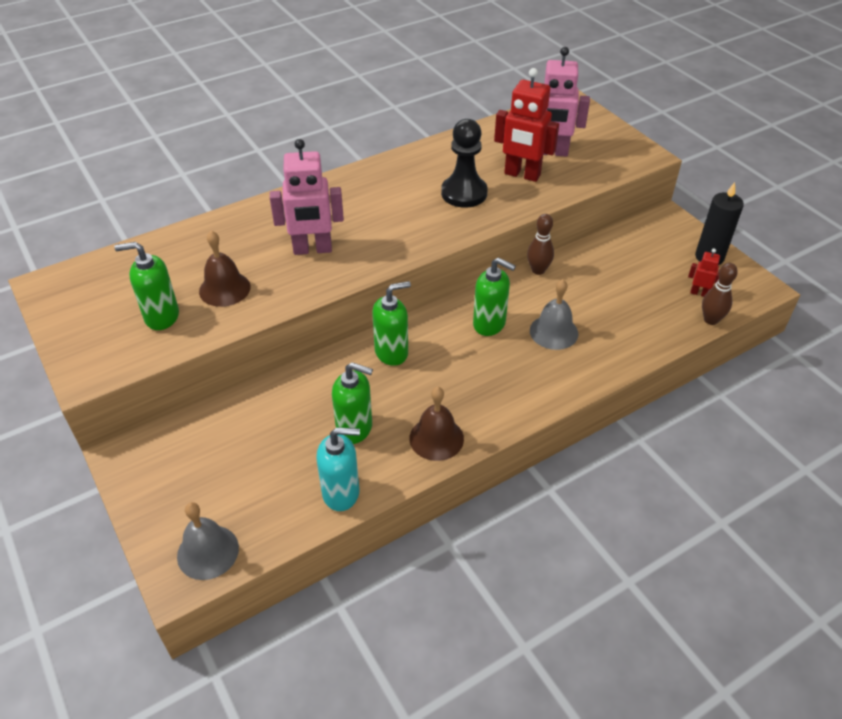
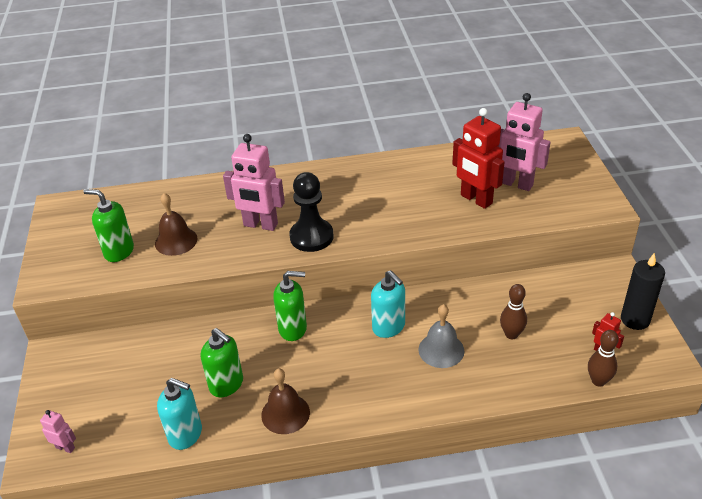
camera: 25 degrees right, 5 degrees down
grey bell [177,502,239,580] -> pink robot [40,410,76,453]
black pawn [441,119,488,208] -> black pawn moved to [289,172,333,252]
green soap dispenser [473,257,516,336] -> turquoise soap dispenser [371,270,405,338]
brown bowling pin [527,214,554,275] -> brown bowling pin moved to [500,284,527,339]

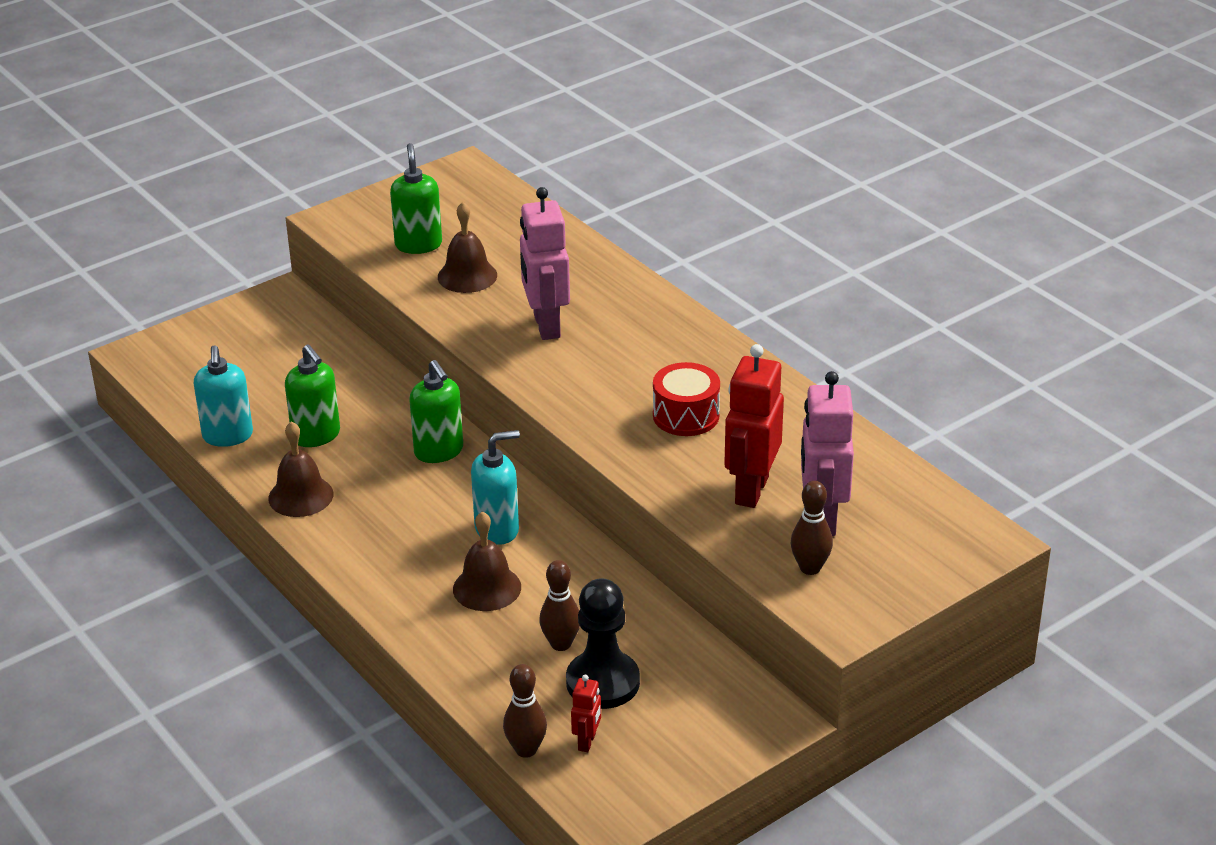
camera: 60 degrees right, 5 degrees down
pink robot [40,410,76,453] -> none
green soap dispenser [201,328,243,397] -> green soap dispenser turned 45 degrees counterclockwise [285,345,340,447]
black pawn [289,172,333,252] -> black pawn moved to [566,578,640,709]
turquoise soap dispenser [371,270,405,338] -> turquoise soap dispenser turned 135 degrees counterclockwise [471,430,520,545]
grey bell [418,304,464,368] -> brown bell [453,511,521,611]
black candle [621,253,665,330] -> none
none -> red drum [653,362,720,436]
none -> brown bowling pin [791,481,833,575]

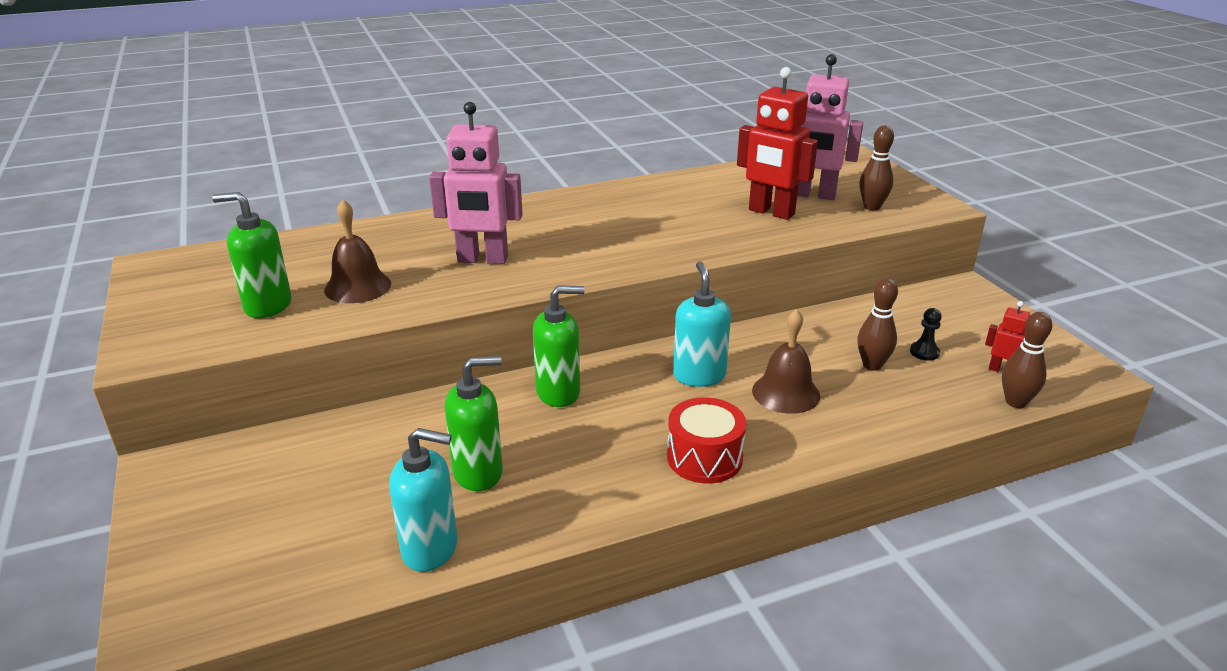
camera: 75 degrees left, 5 degrees down
brown bell [268,421,333,517] -> none
black pawn [566,578,640,709] -> black pawn [910,308,942,361], size x0.44
red drum [653,362,720,436] -> red drum moved to [667,397,747,483]

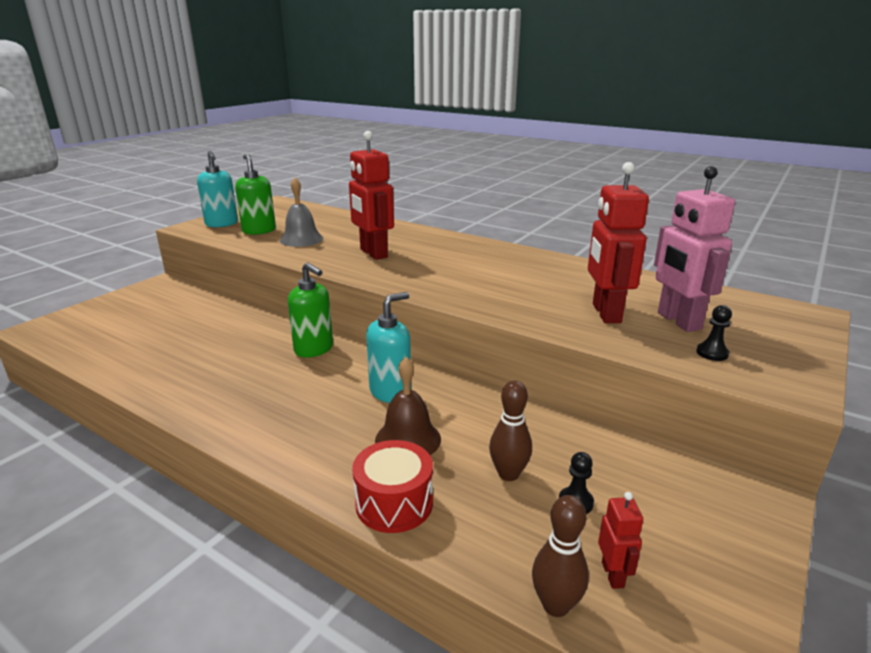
camera: 55 degrees right, 5 degrees down
brown bell [324,199,391,303] -> grey bell [280,178,323,247]
turquoise soap dispenser [389,428,457,572] -> turquoise soap dispenser moved to [197,151,238,227]
pink robot [429,102,523,264] -> red robot [349,131,394,260]
green soap dispenser [445,356,503,491] -> none
red drum [667,397,747,483] -> red drum moved to [352,440,433,533]
brown bowling pin [859,125,894,210] -> black pawn [696,305,732,361]

